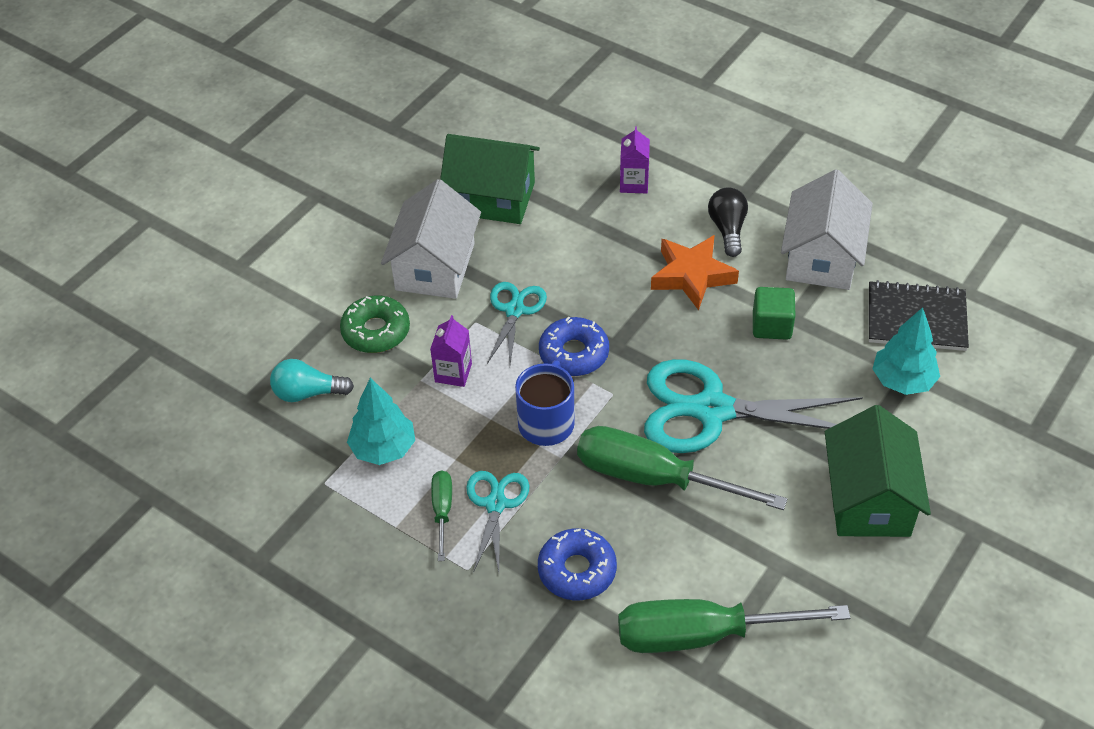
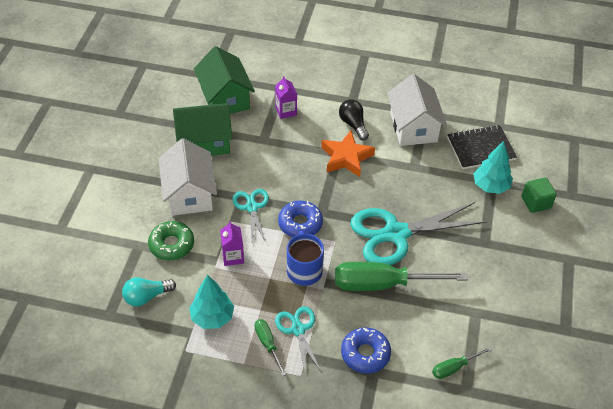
camera: 25 degrees left, 0 degrees up
green screwdriver [618,599,850,653] -> green screwdriver [432,347,492,379], size x0.48
green cube [753,287,795,340] -> green cube moved to [521,178,557,213]
green house [825,405,931,537] -> green house moved to [194,46,255,114]

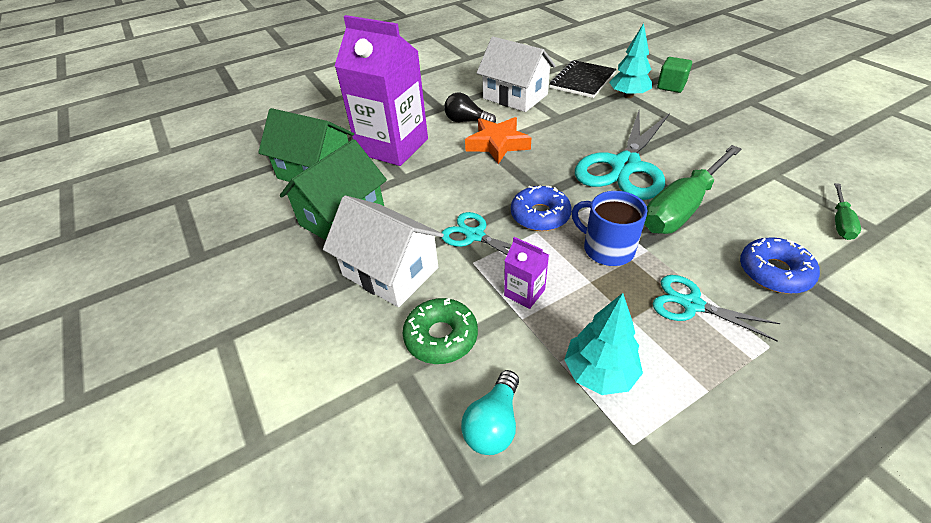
camera: 40 degrees left, 5 degrees down
green screwdriver [255,319,287,376] -> none
purple carton [275,76,297,119] -> purple carton [335,15,428,166], size x2.45

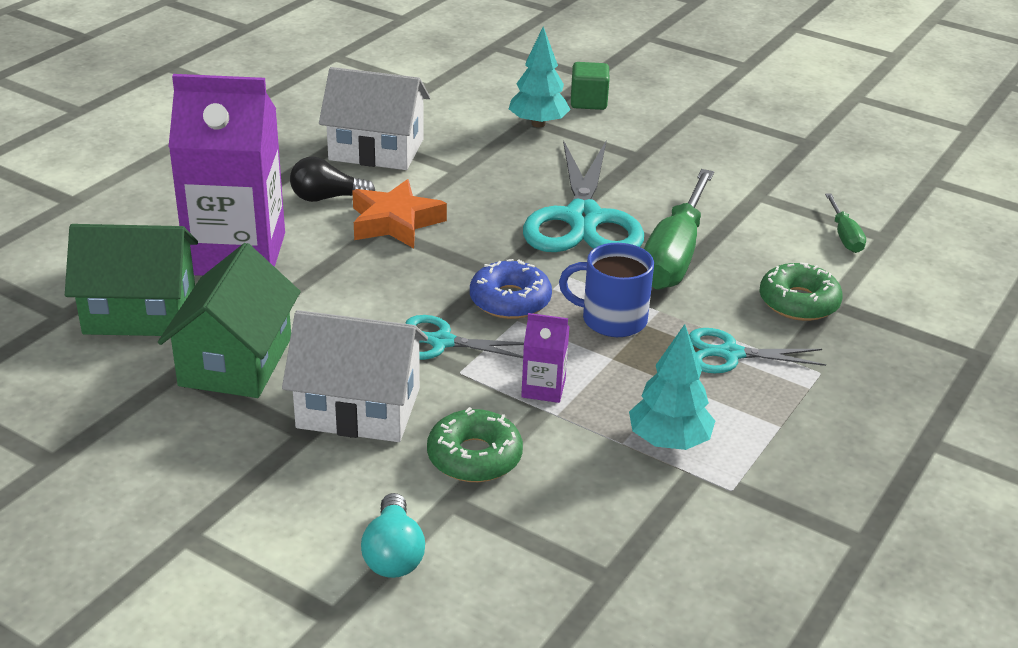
camera: 30 degrees left, 10 degrees down
turquoise light bulb [461,370,519,455] -> turquoise light bulb moved to [361,493,425,578]
black notebook [549,60,616,98] -> none
blue donut [740,237,820,294] -> green donut [759,262,843,321]

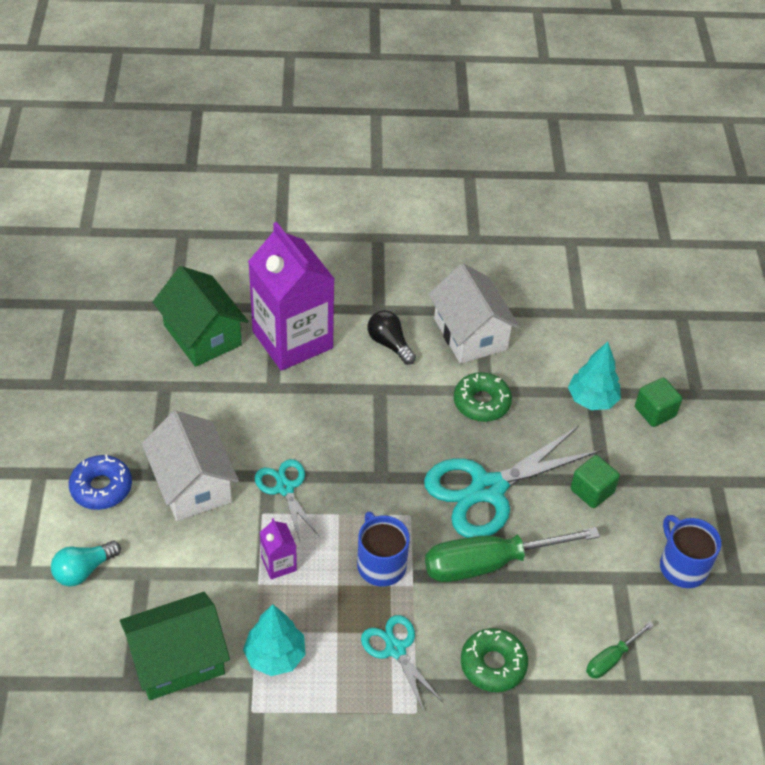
camera: 55 degrees right, 15 degrees up
green house [158,243,301,398] -> green house moved to [120,592,230,700]
orange star [352,179,447,248] -> none
green donut [427,407,523,482] -> green donut moved to [454,372,512,422]
blue donut [470,259,552,319] -> blue donut moved to [69,454,132,510]
none -> green cube [571,455,620,508]
none -> blue mug [660,515,721,588]

